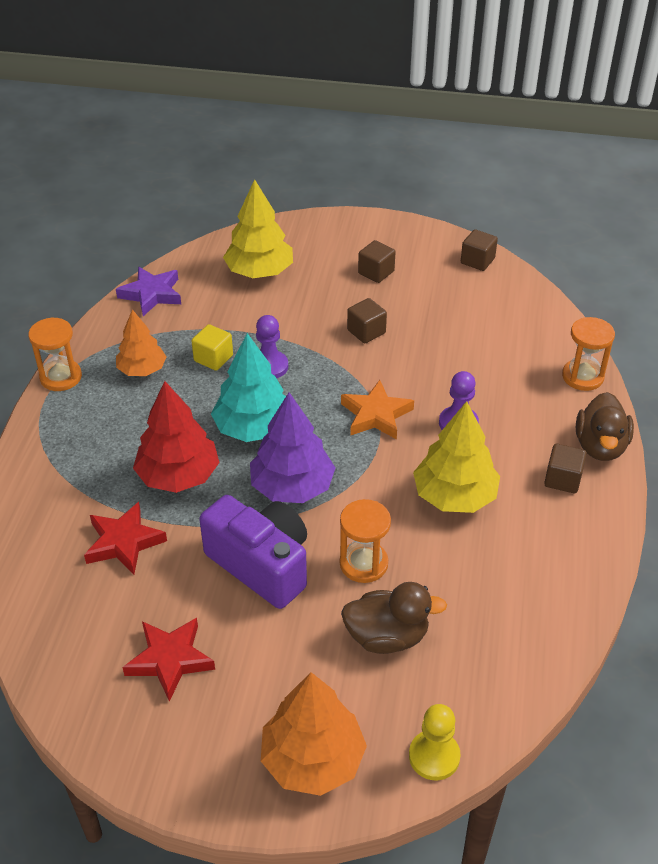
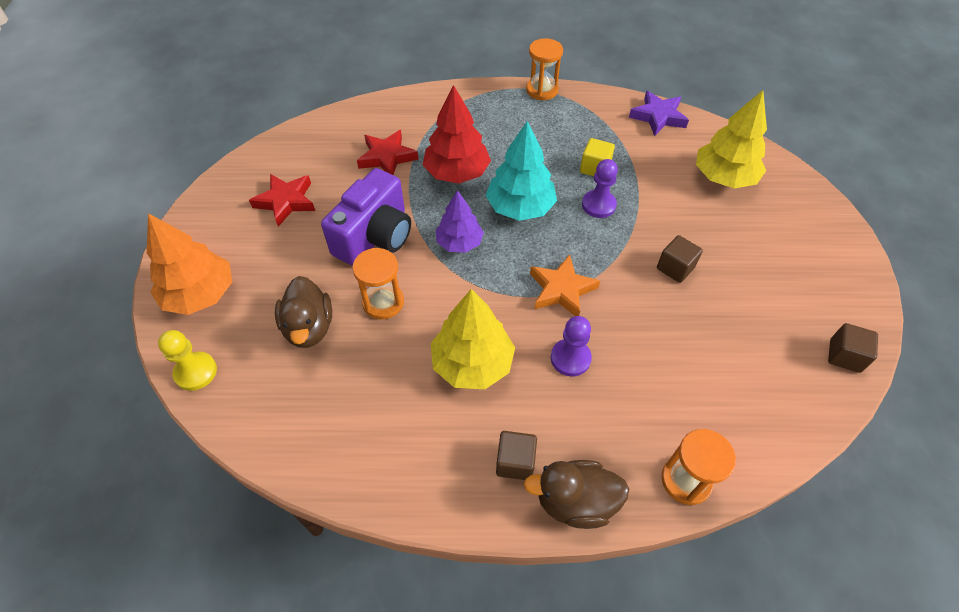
camera: 80 degrees right, 10 degrees up
orange tree [116,309,167,376] -> none
purple tree [250,392,336,503] -> purple tree [436,190,484,253], size x0.66
brown cube [358,240,395,283] -> none

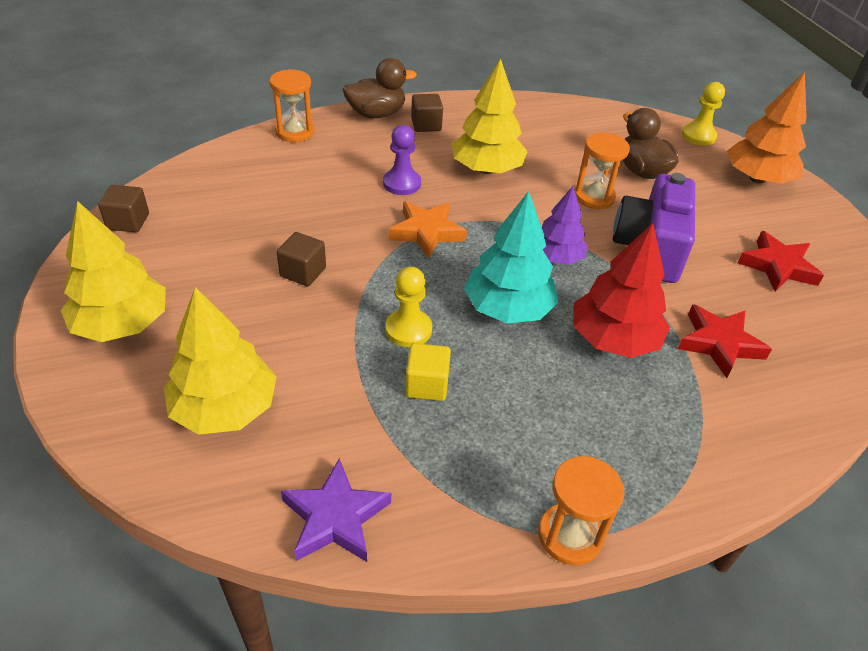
camera: 160 degrees right, 10 degrees down
purple pawn [582,159,618,218] -> yellow pawn [385,267,432,347]
none -> yellow tree [61,201,166,342]

